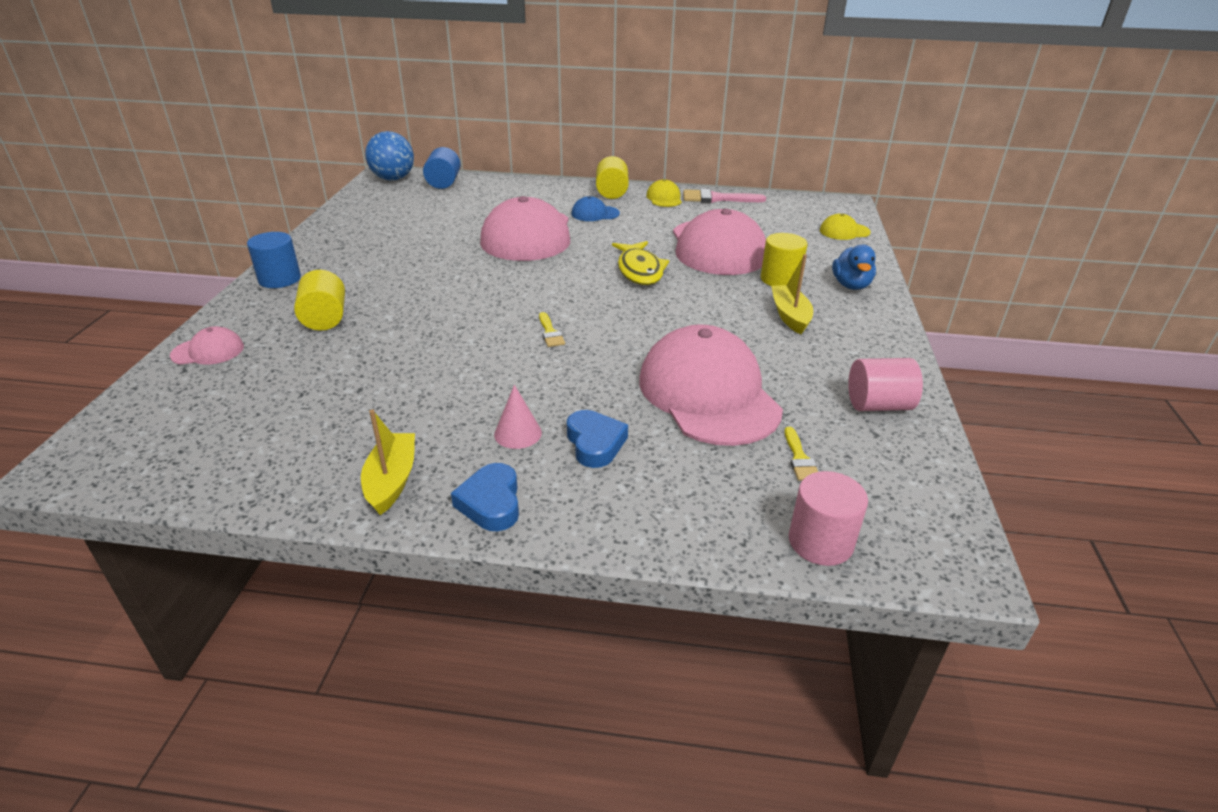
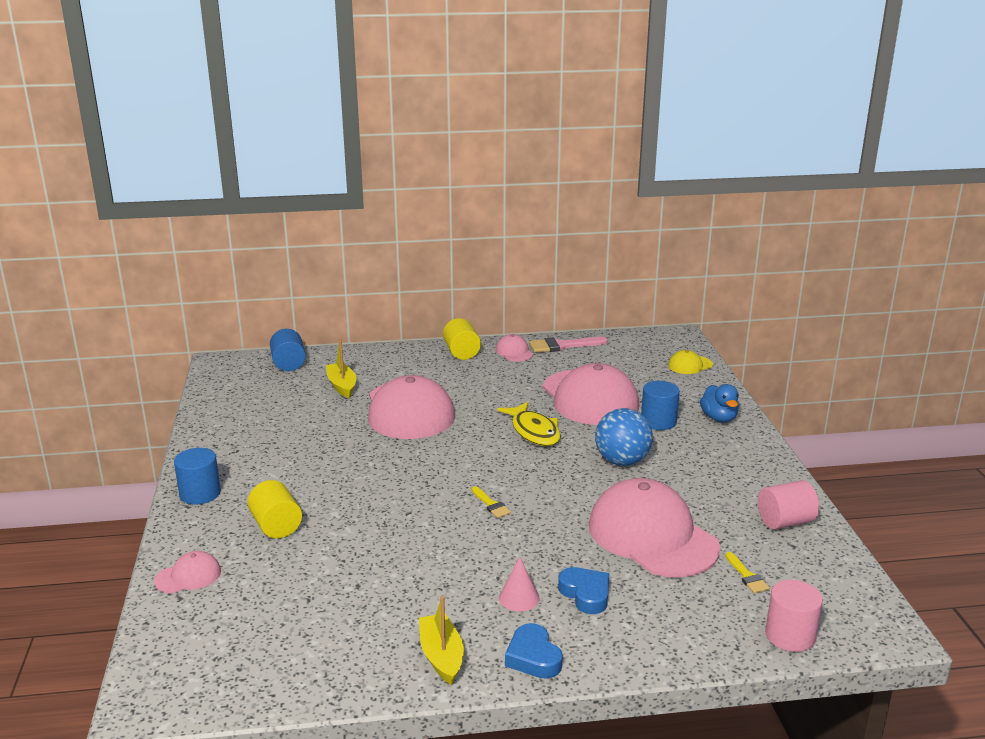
camera: 15 degrees left, 10 degrees down
blue ball [365,131,414,181] -> blue ball moved to [595,408,653,466]
blue cap [571,196,620,221] -> none
yellow cap [646,179,682,207] -> pink cap [496,334,533,362]
yellow cylinder [761,233,808,286] -> blue cylinder [641,381,680,430]
yellow boat [771,254,813,334] -> yellow boat moved to [326,339,356,398]

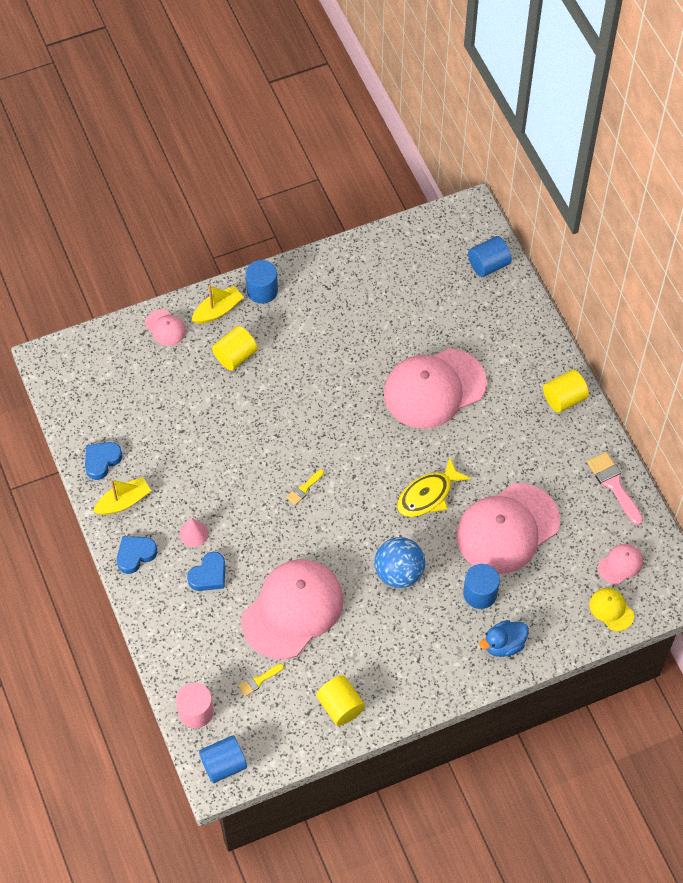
camera: 75 degrees right, 35 degrees up
yellow boat [326,339,356,398] -> yellow boat moved to [192,285,244,324]
pink cap [496,334,533,362] -> pink cap moved to [598,544,643,584]
pink cylinder [758,480,819,530] -> yellow cylinder [316,675,365,726]
none -> blue heart [85,442,123,480]
none -> blue cylinder [199,735,247,783]

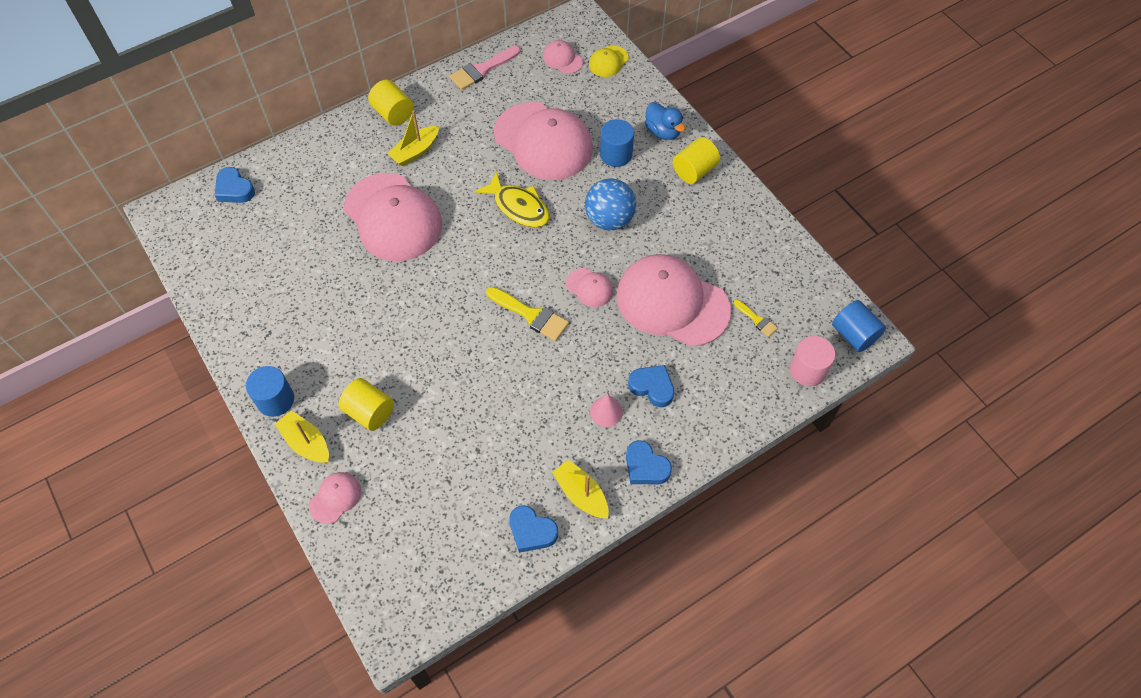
camera: 100 degrees left, 0 degrees up
yellow brush [286,469,324,505] -> yellow brush [486,287,569,341], size x1.77
yellow cylinder [316,675,365,726] -> yellow cylinder moved to [673,137,720,184]
blue cylinder [468,236,512,277] -> blue heart [215,167,255,203]
none -> yellow boat [387,110,439,166]
none -> pink cap [566,268,613,307]

